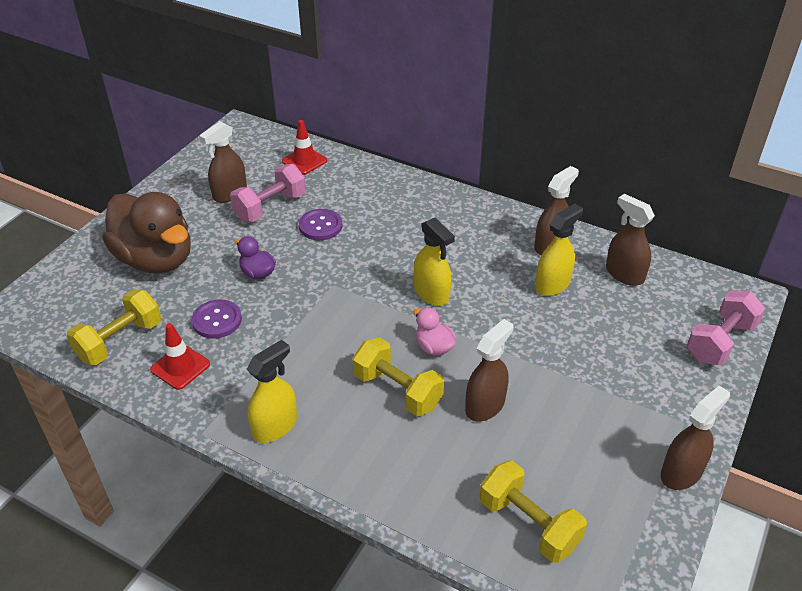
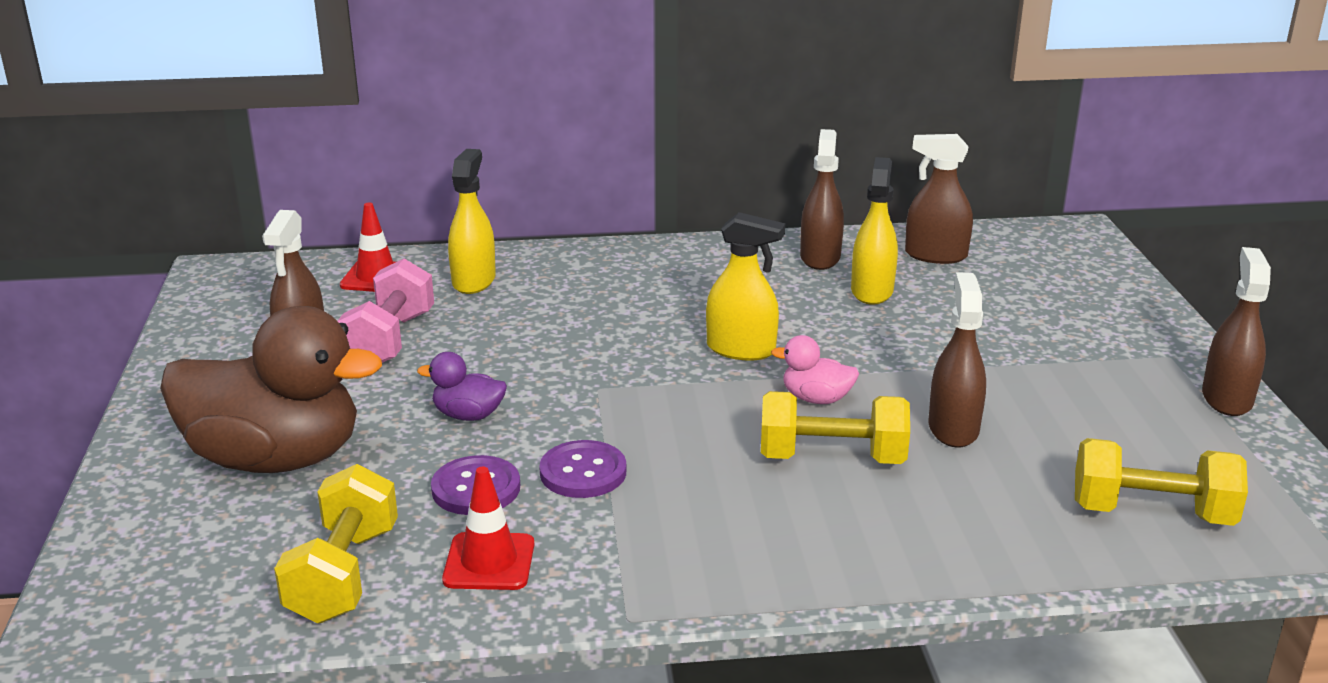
camera: 35 degrees left, 15 degrees down
yellow spray bottle [247,339,297,443] -> yellow spray bottle moved to [448,149,496,294]
purple button [299,209,342,240] -> purple button moved to [539,440,626,498]
pink dumbbell [687,290,766,366] -> none

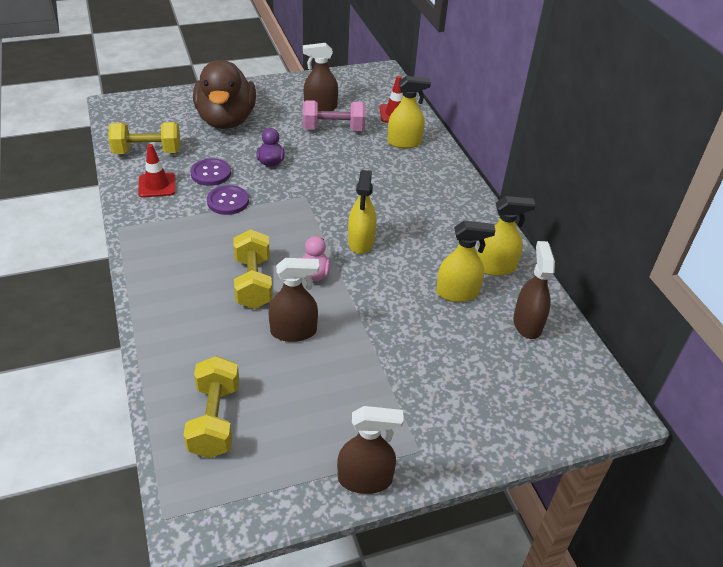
camera: 75 degrees right, 15 degrees up
brown spray bottle [800,129,844,270] -> yellow spray bottle [477,196,536,276]

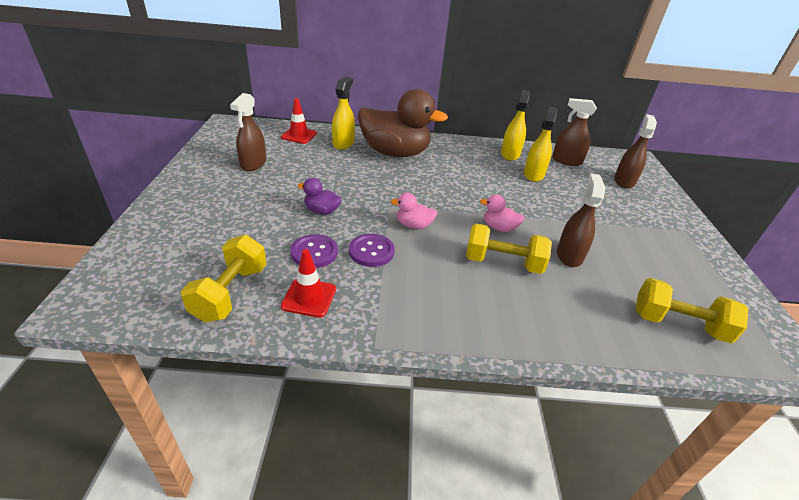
camera: 70 degrees left, 5 degrees down
brown duck [193,60,256,129] -> brown duck moved to [358,89,448,157]
pink dumbbell [303,100,365,131] -> none
brown spray bottle [337,406,404,494] -> brown spray bottle moved to [614,114,657,188]
yellow spray bottle [348,170,376,254] -> none
none -> pink duck [391,193,437,229]

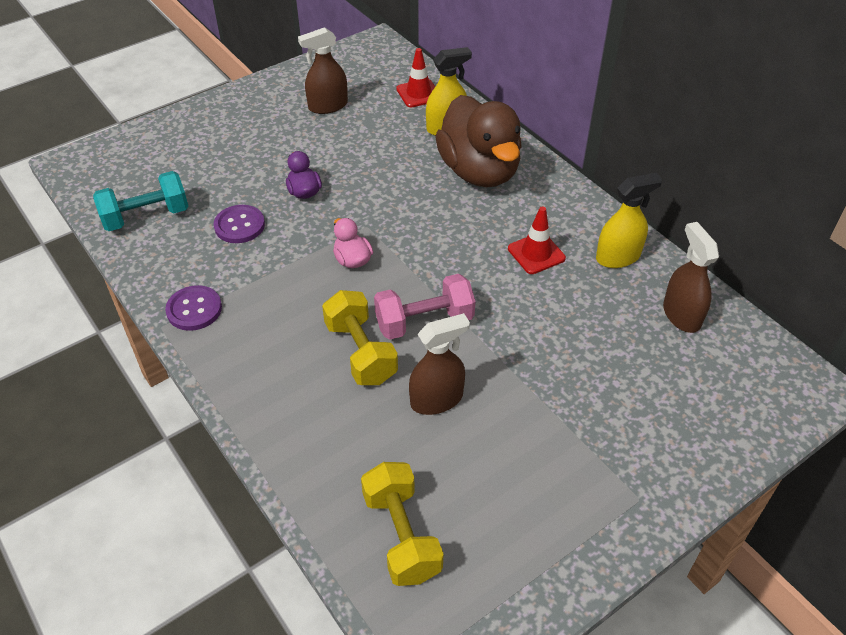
camera: 55 degrees right, 10 degrees up
yellow dumbbell [181,235,267,322] -> turquoise dumbbell [93,171,188,231]
red traffic cone [281,249,336,318] -> red traffic cone moved to [508,206,566,274]
purple button [349,234,395,267] -> purple button moved to [165,285,222,331]
pink duck [480,194,524,232] -> pink dumbbell [374,274,475,340]
yellow spray bottle [524,106,557,182] -> none
brown spray bottle [614,114,657,188] -> none

